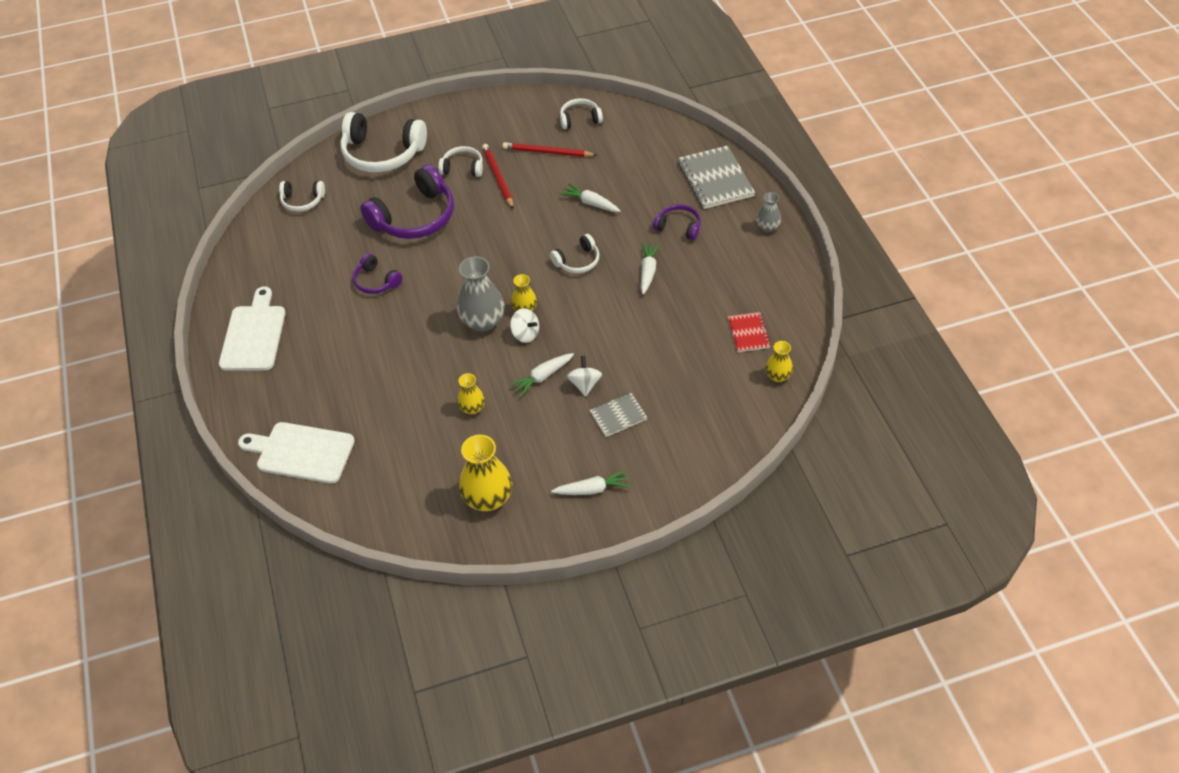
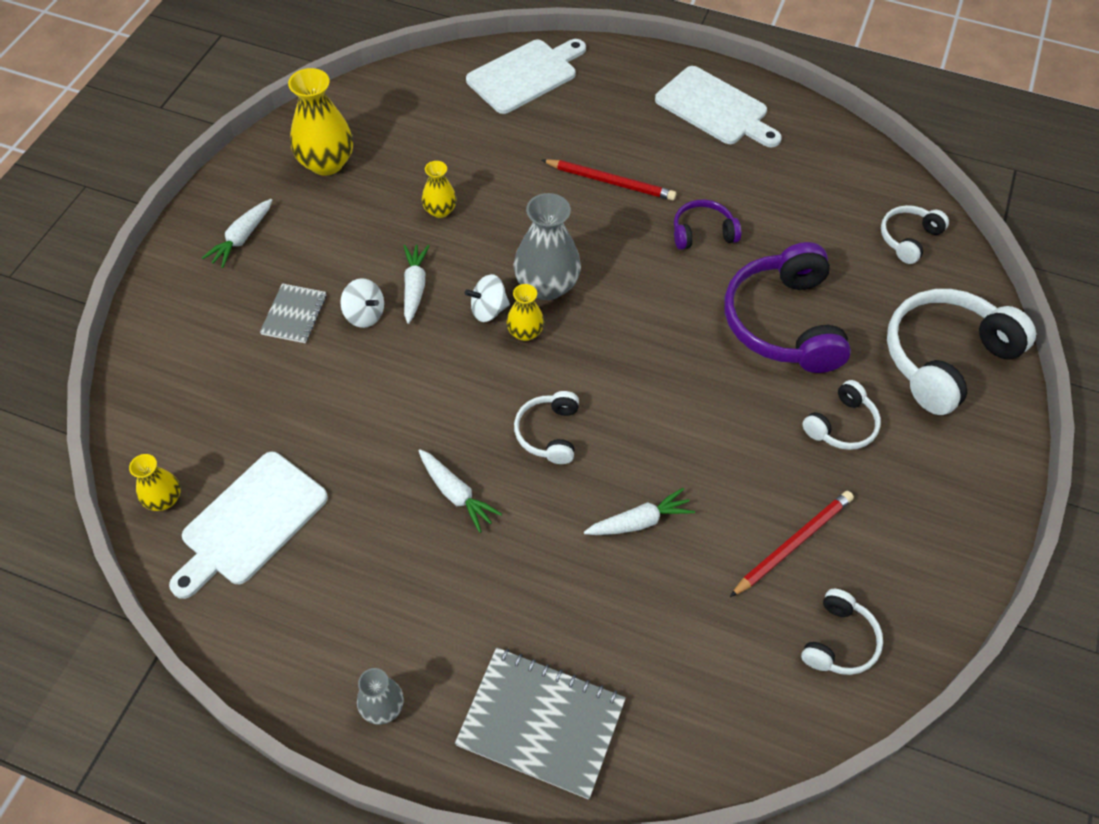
camera: 125 degrees right, 5 degrees up
red pencil [482,144,513,209] -> red pencil moved to [542,159,677,200]
purple headphones [653,204,701,240] -> none
red notebook [728,312,771,352] -> white cutting board [169,452,328,599]

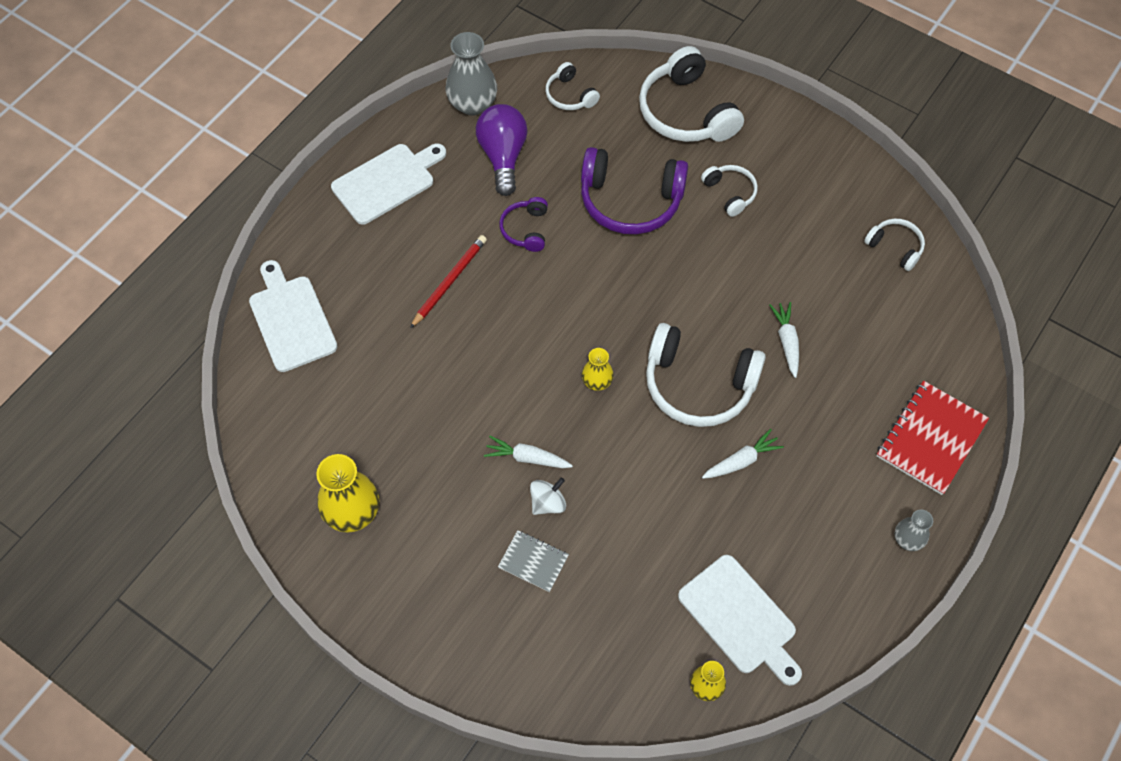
camera: 75 degrees left, 5 degrees up
white carrot [202,199,272,268] -> none
yellow vase [422,161,457,218] -> none
grey notebook [455,647,626,799] -> red notebook [877,381,989,495]
white spinning top [465,274,510,322] -> none
grey vase [514,193,581,300] -> grey vase moved to [446,32,497,116]
white headphones [514,391,579,464] -> white headphones [646,323,766,427], size x1.94
red pencil [730,491,854,597] -> none
none -> purple light bulb [476,104,527,196]

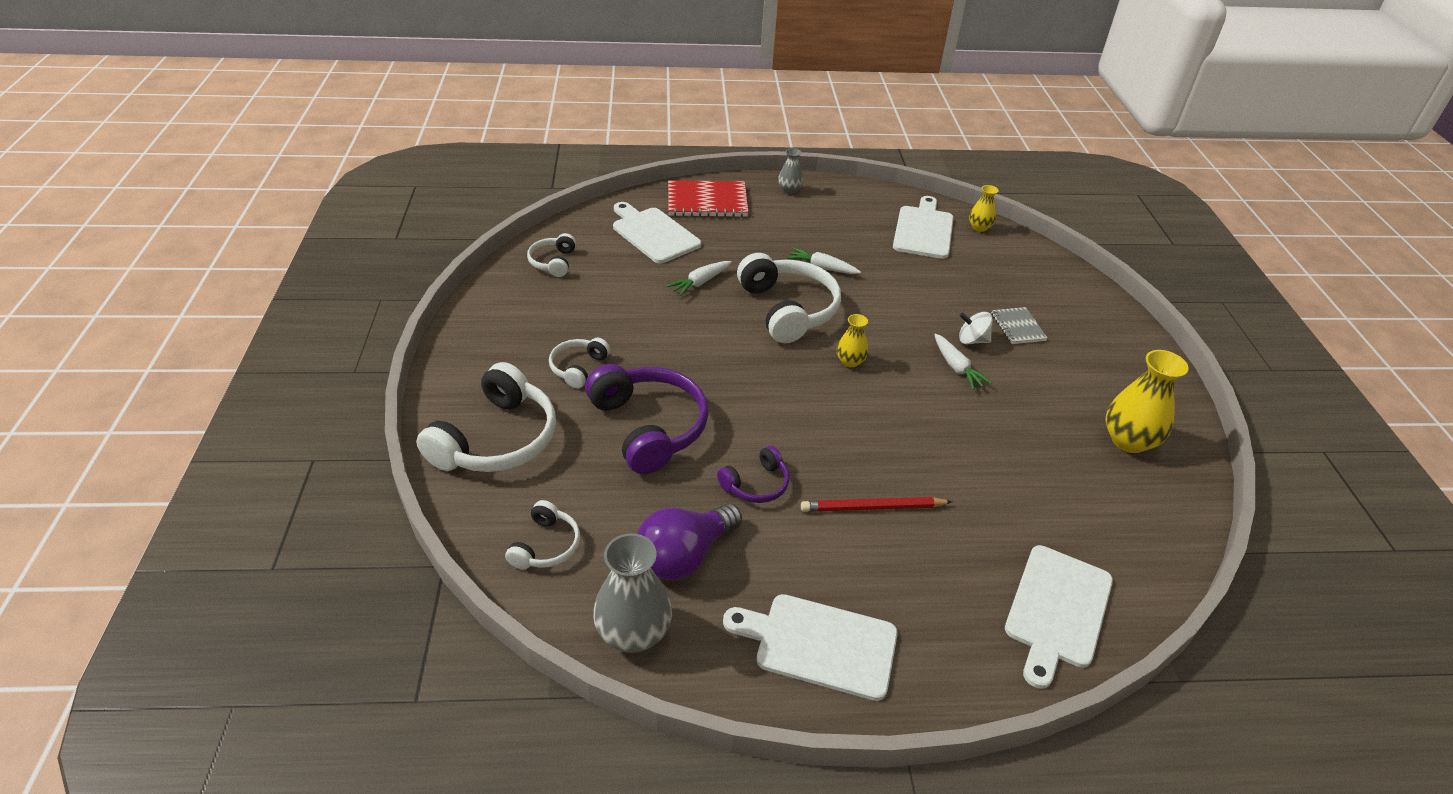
camera: 130 degrees left, 20 degrees down
none -> white cutting board [613,202,701,263]

